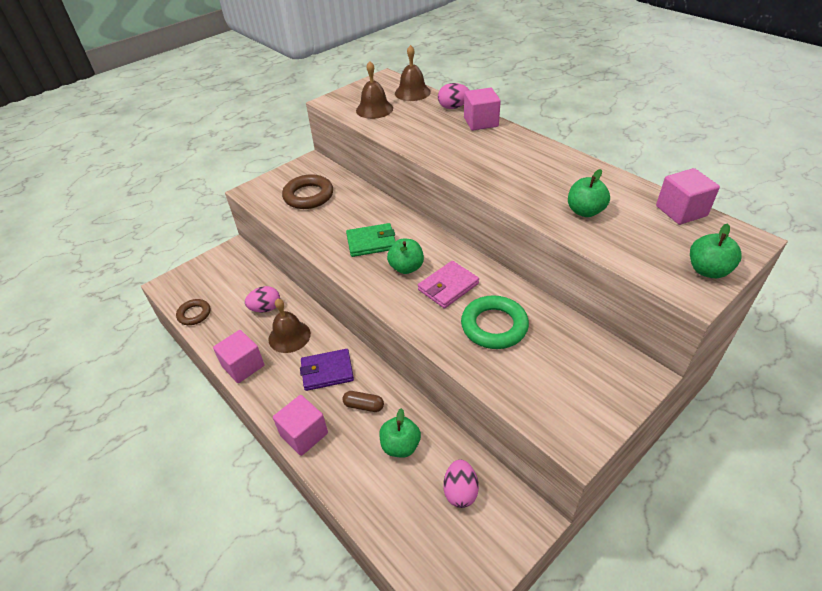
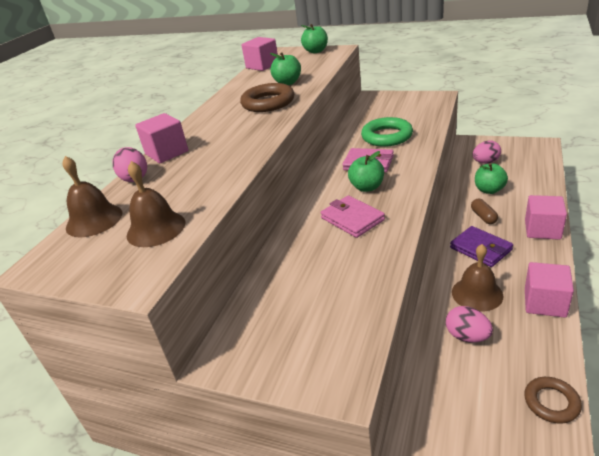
camera: 115 degrees left, 10 degrees down
brown ring [282,174,333,209] -> brown ring moved to [240,83,294,112]
green wallet [346,223,396,257] -> pink wallet [321,195,385,238]

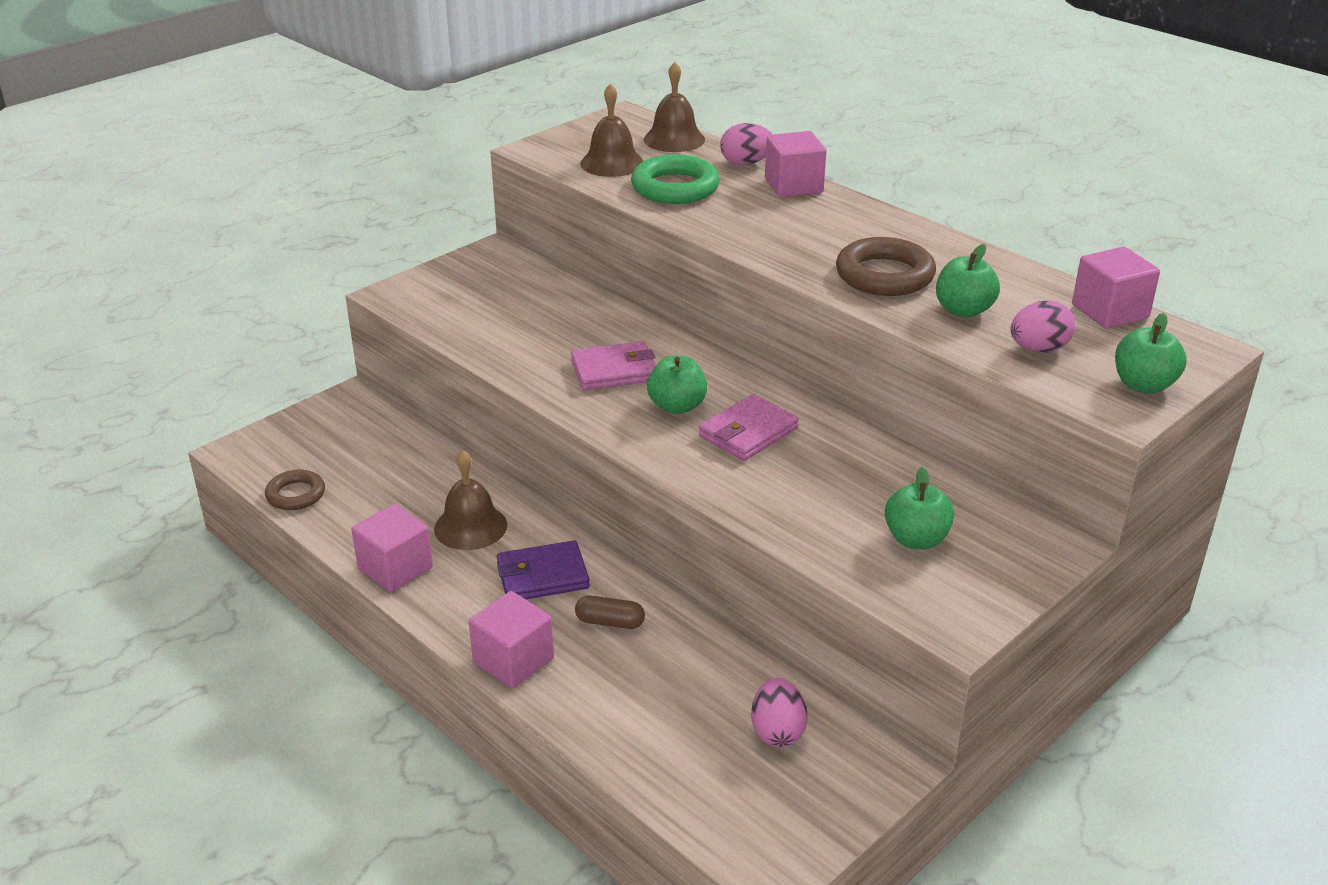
camera: 110 degrees right, 0 degrees up
green ring [361,117,413,147] -> green ring moved to [631,154,720,204]
pink egg [446,306,493,342] -> pink egg moved to [1010,300,1076,353]
green apple [475,163,508,194] -> green apple moved to [885,467,954,549]

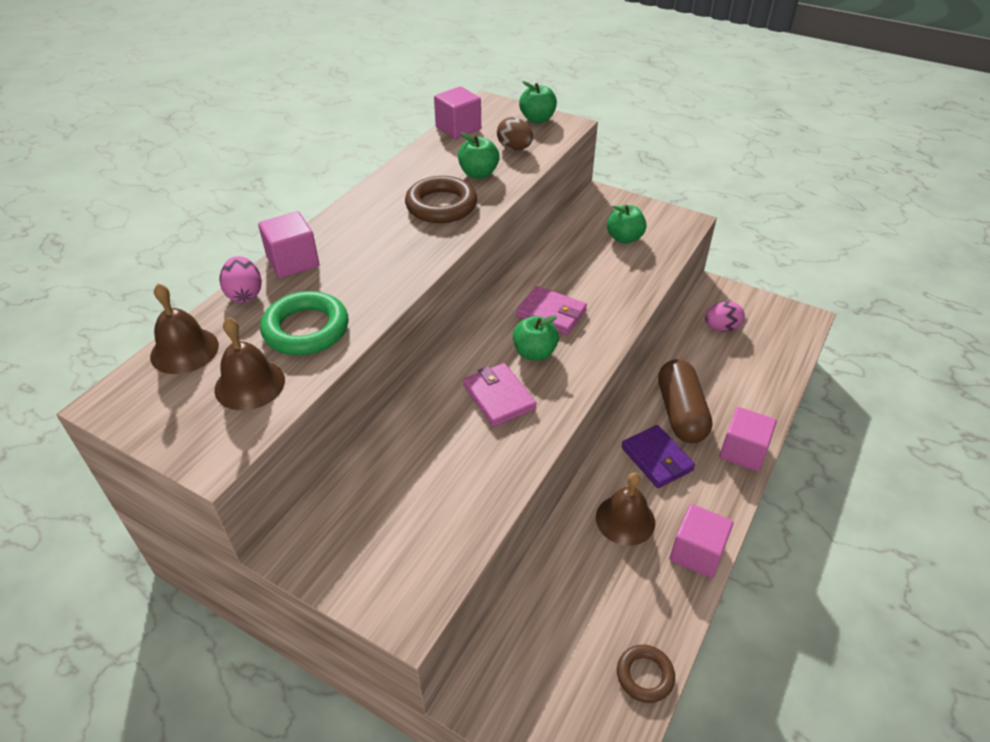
camera: 105 degrees left, 10 degrees up
brown capsule [575,595,645,629] -> brown capsule [658,359,713,443], size x2.10
pink egg [1010,300,1076,353] -> brown egg [497,117,533,150]

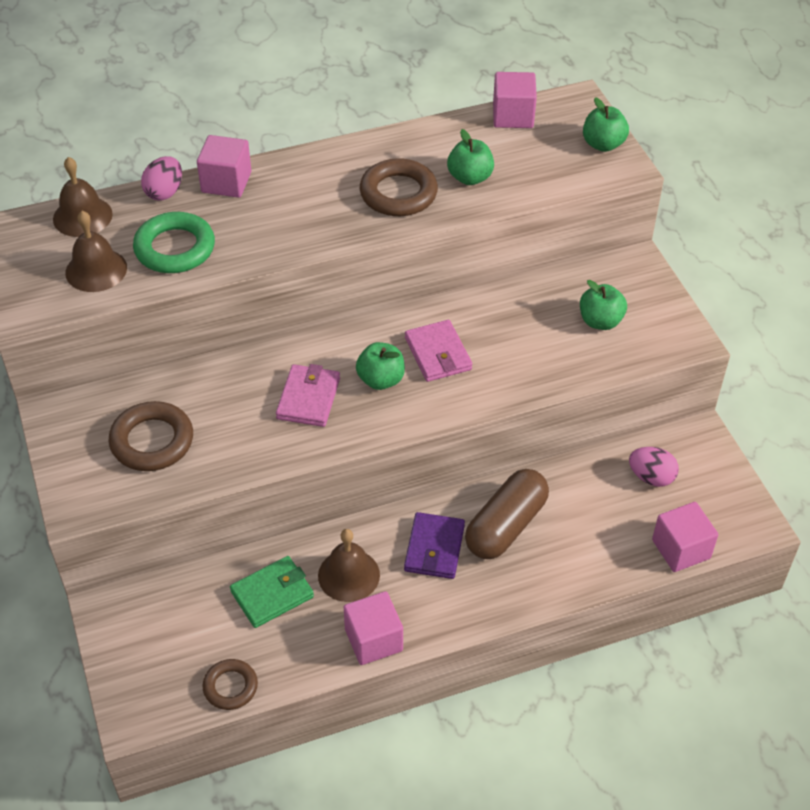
camera: 40 degrees right, 5 degrees up
brown egg [497,117,533,150] -> none
pink cube [719,407,777,471] -> pink cube moved to [652,502,718,572]
none -> brown ring [108,401,193,471]
none -> green wallet [230,556,314,628]

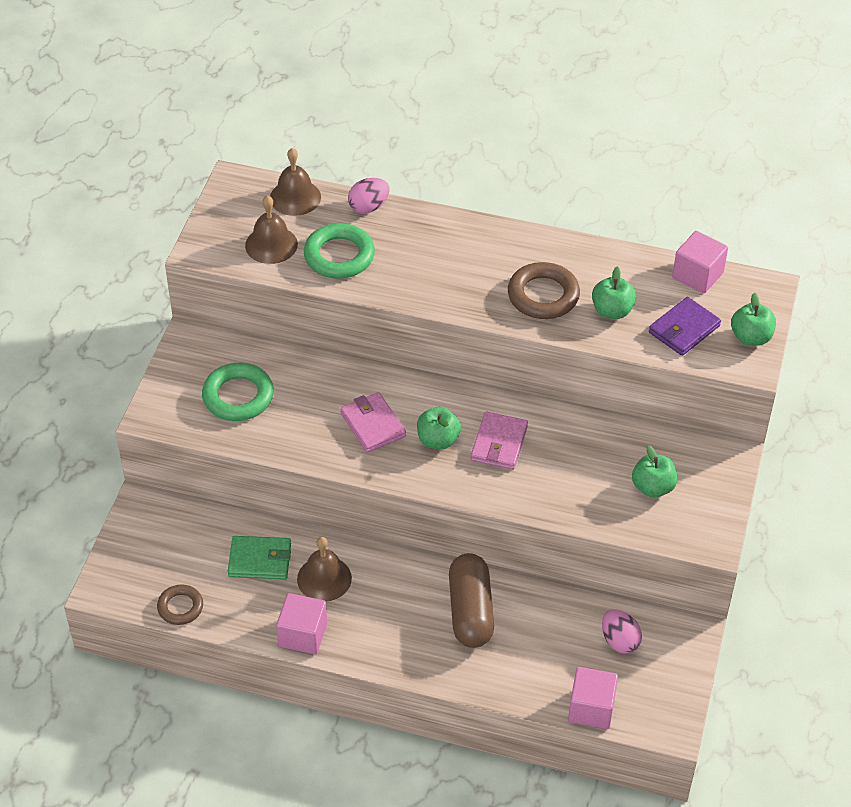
camera: 35 degrees right, 0 degrees up
brown ring [108,401,193,471] -> green ring [202,363,274,421]
pink cube [197,135,251,198] -> none
pink wallet [276,364,340,427] -> pink wallet turned 75 degrees counterclockwise [340,392,406,453]
purple wallet [404,512,465,579] -> purple wallet moved to [649,297,721,356]
brown capsule [465,469,549,559] -> brown capsule turned 75 degrees counterclockwise [449,553,494,648]

